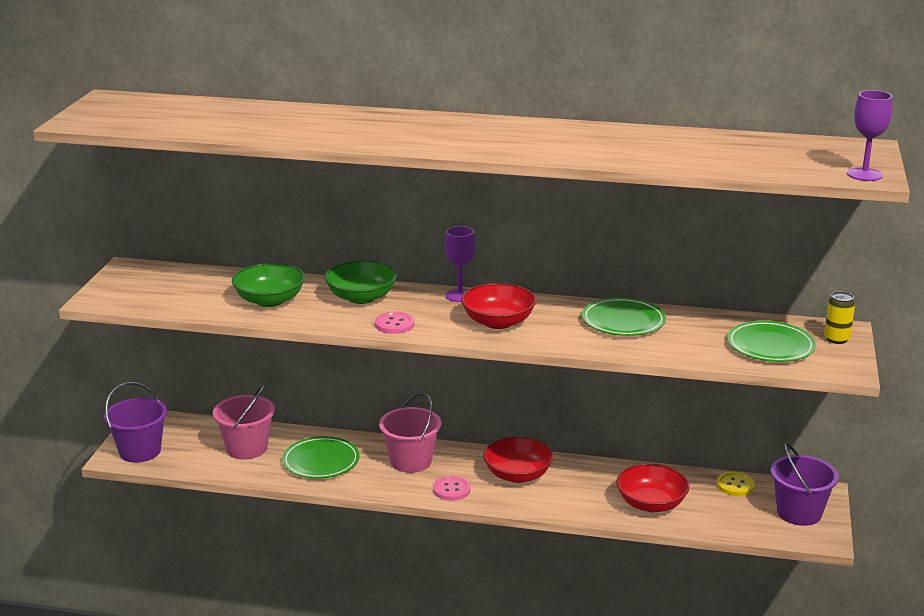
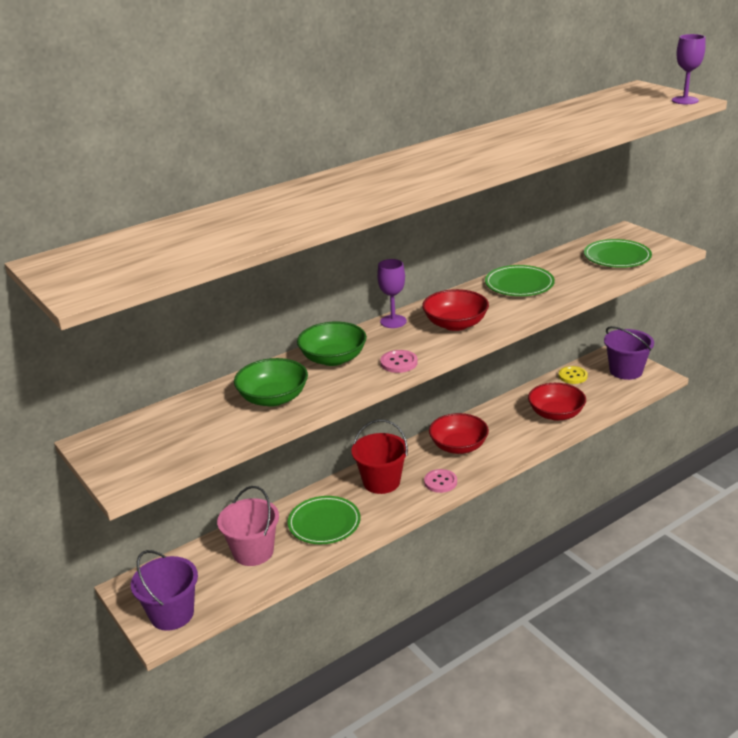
camera: 45 degrees left, 5 degrees up
pink bucket [379,393,442,473] -> red bucket [351,419,408,494]
yellow can [824,292,855,344] -> none

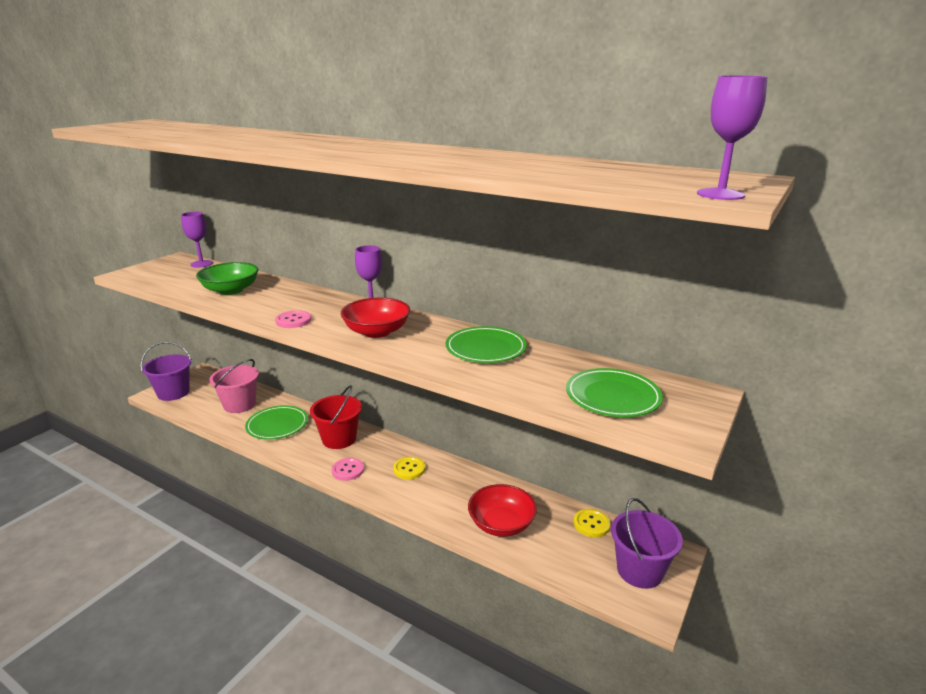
camera: 65 degrees right, 5 degrees down
green bowl [297,322,367,366] -> none
red bowl [429,413,489,454] -> yellow button [393,457,425,479]
none -> purple goblet [181,212,213,268]

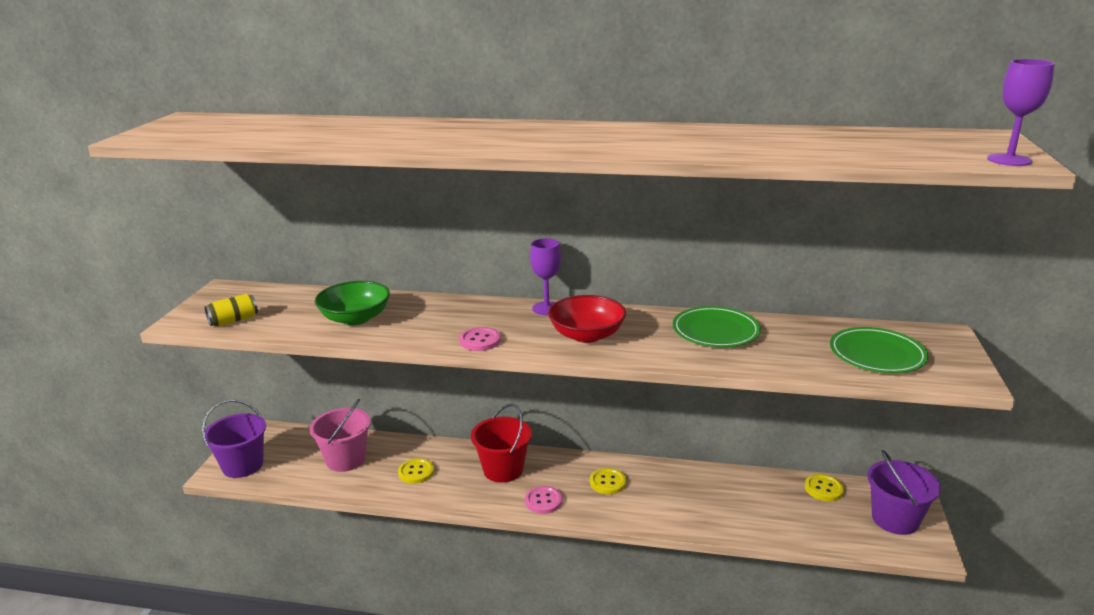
camera: 20 degrees left, 0 degrees up
purple goblet [181,212,213,268] -> none
green plate [245,405,308,440] -> yellow button [398,458,434,484]
red bowl [468,484,537,537] -> none
none -> yellow can [205,294,258,326]

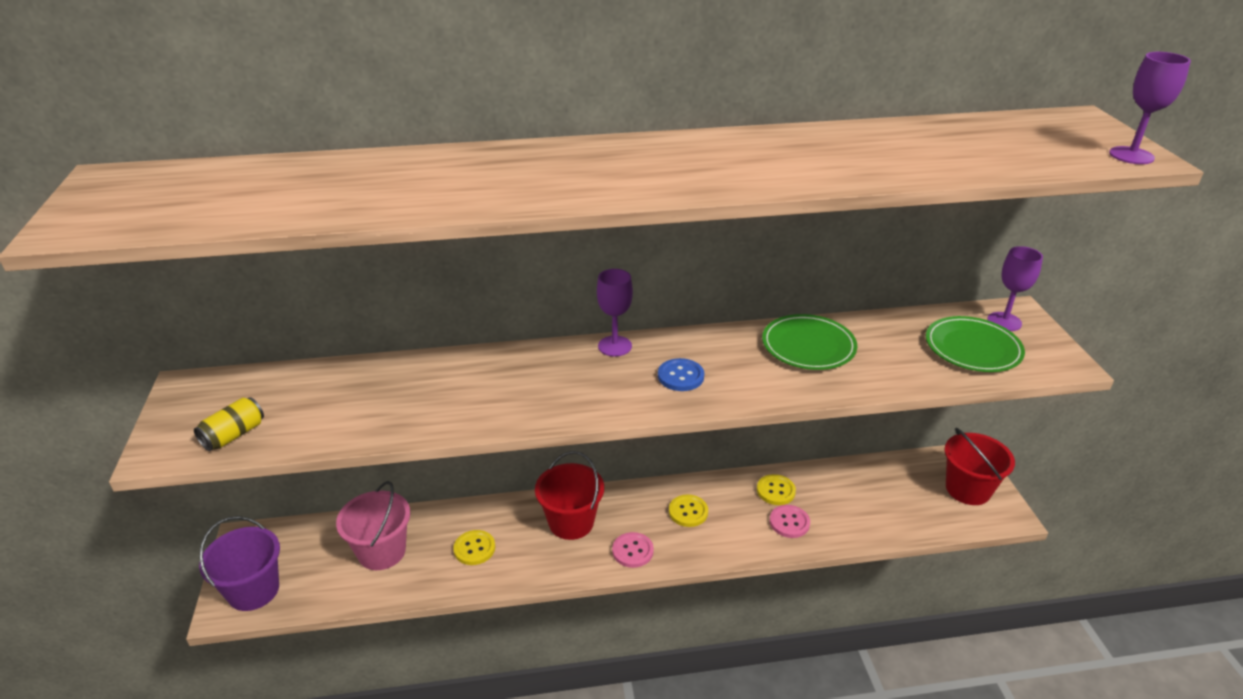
camera: 20 degrees left, 10 degrees up
green bowl [315,281,390,325] -> none
pink button [459,327,501,351] -> pink button moved to [770,505,810,538]
red bowl [548,295,626,343] -> blue button [658,358,704,391]
yellow button [805,474,844,501] -> yellow button moved to [757,474,796,505]
purple bucket [867,450,941,535] -> red bucket [945,428,1015,505]
none -> purple goblet [987,246,1043,331]

